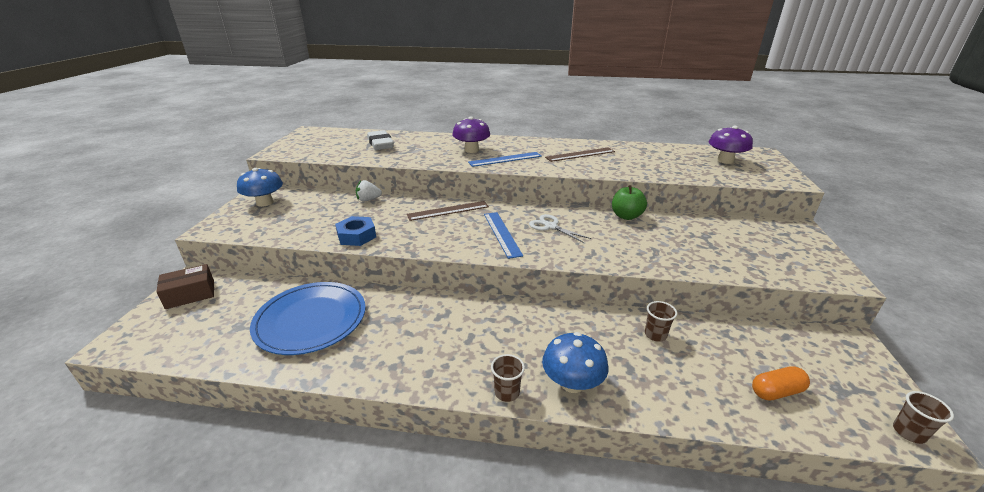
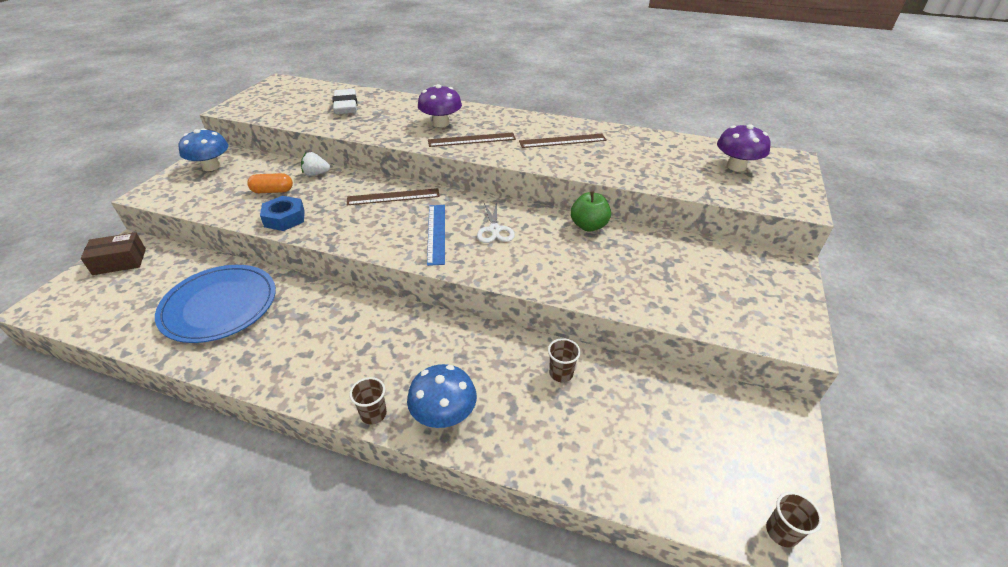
camera: 10 degrees right, 10 degrees up
blue ruler [468,152,542,167] -> brown ruler [428,133,516,147]
white scissors [529,214,591,243] -> white scissors turned 150 degrees counterclockwise [477,202,515,243]
orange capsule [752,366,810,400] -> orange capsule moved to [247,173,293,193]

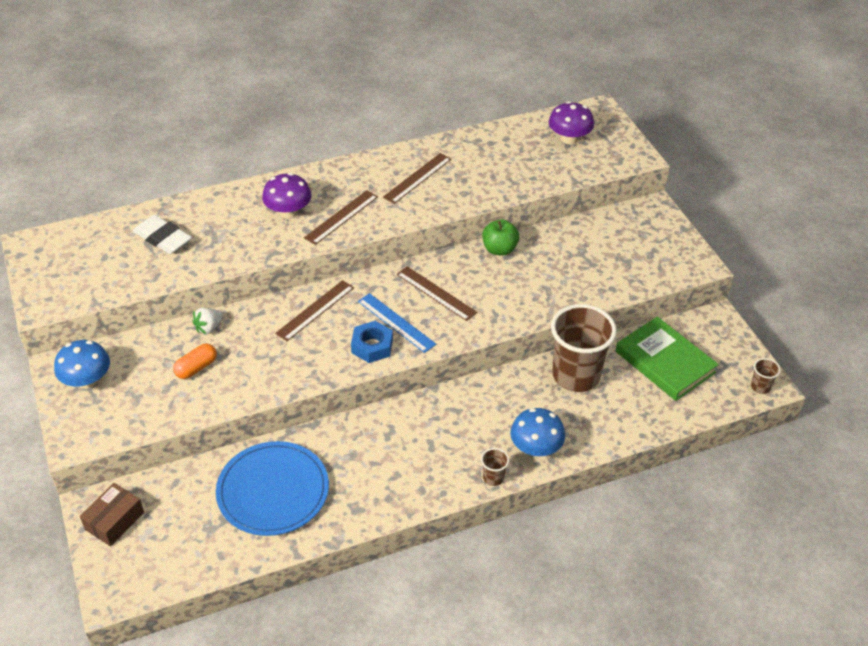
camera: 40 degrees left, 5 degrees up
blue nut [260,196,305,231] -> blue nut moved to [351,321,393,363]
white scissors [477,202,515,243] -> brown ruler [397,266,477,321]
brown cup [548,338,581,382] -> brown cup [551,304,617,392], size x2.43
none -> green book [615,317,719,401]

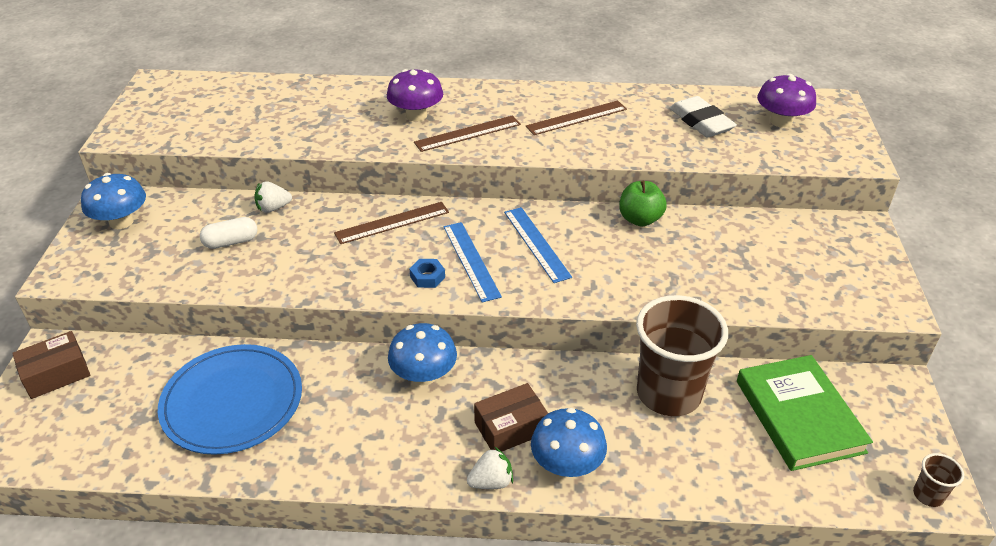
camera: 25 degrees right, 5 degrees down
white eraser [133,215,192,254] -> white eraser moved to [670,96,737,138]
orange capsule [173,344,217,379] -> white capsule [200,217,258,249]
blue nut [351,321,393,363] -> blue nut [410,259,445,288], size x0.63
brown ruler [397,266,477,321] -> blue ruler [504,207,572,283]
brown cup [481,448,509,486] -> white strawberry [467,447,513,489]
none -> blue mushroom [388,323,457,386]
none -> brown box [474,383,548,452]

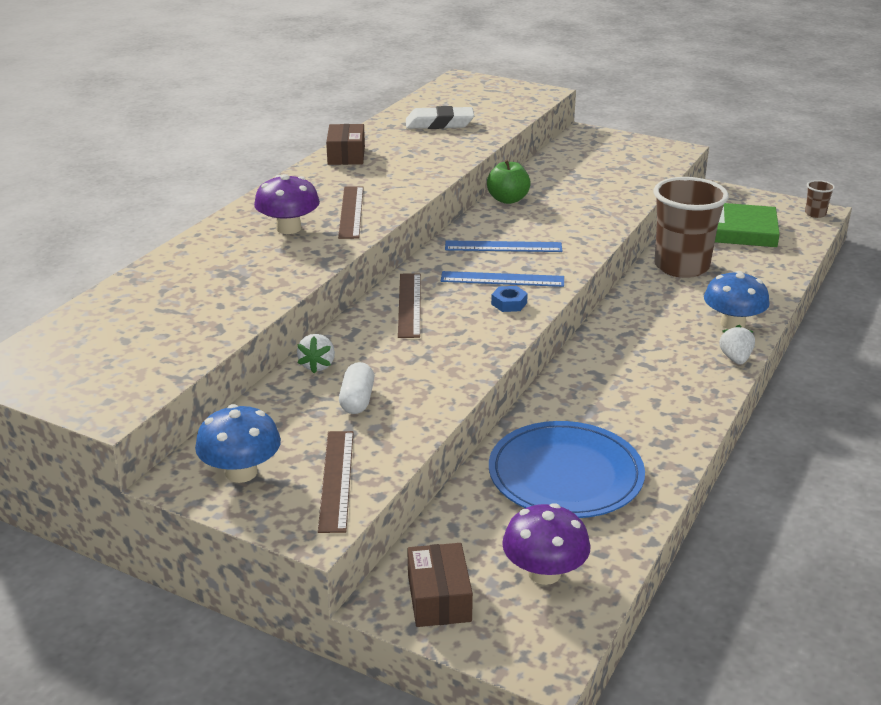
camera: 65 degrees left, 10 degrees down
blue mushroom [388,323,457,386] -> none
brown box [474,383,548,452] -> brown box moved to [326,124,365,165]
brown ruler [526,101,627,135] -> brown ruler moved to [318,431,354,533]
purple mushroom [757,74,816,128] -> purple mushroom moved to [502,503,591,585]

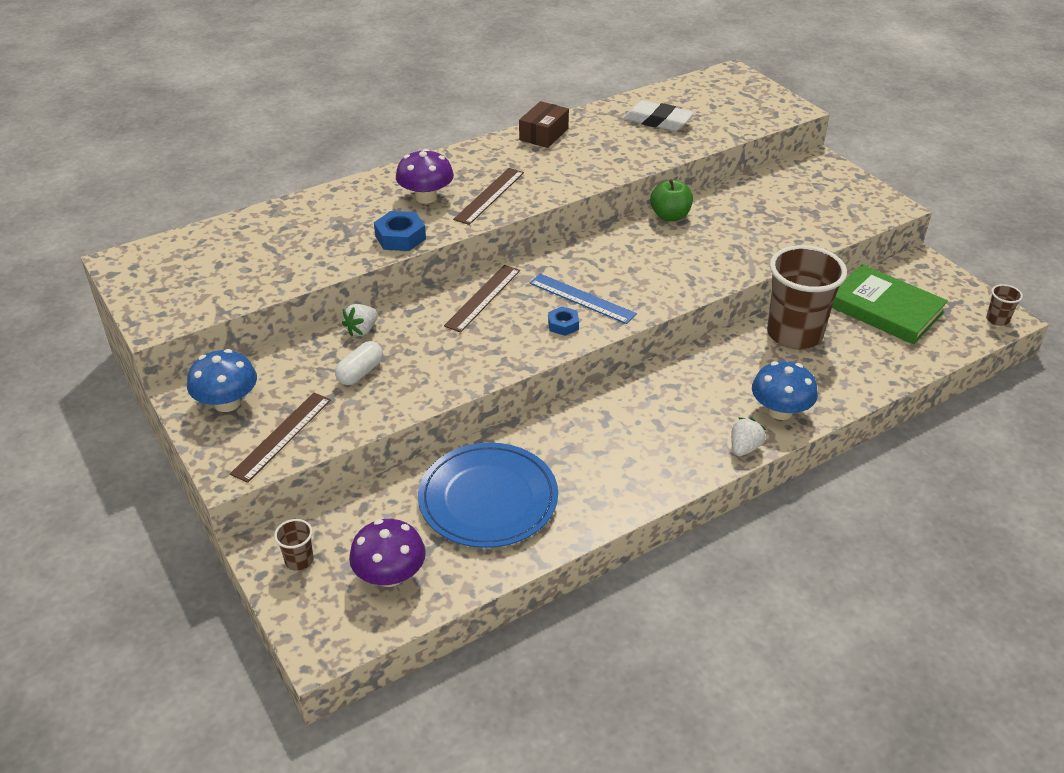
camera: 30 degrees right, 10 degrees up
brown box [407,543,473,627] -> brown cup [274,519,314,571]
blue ruler [445,240,563,252] -> none
none -> blue nut [374,211,426,251]

